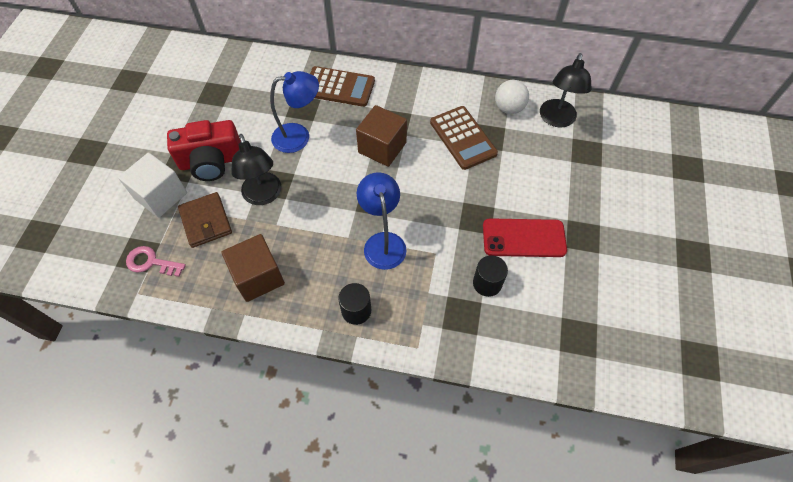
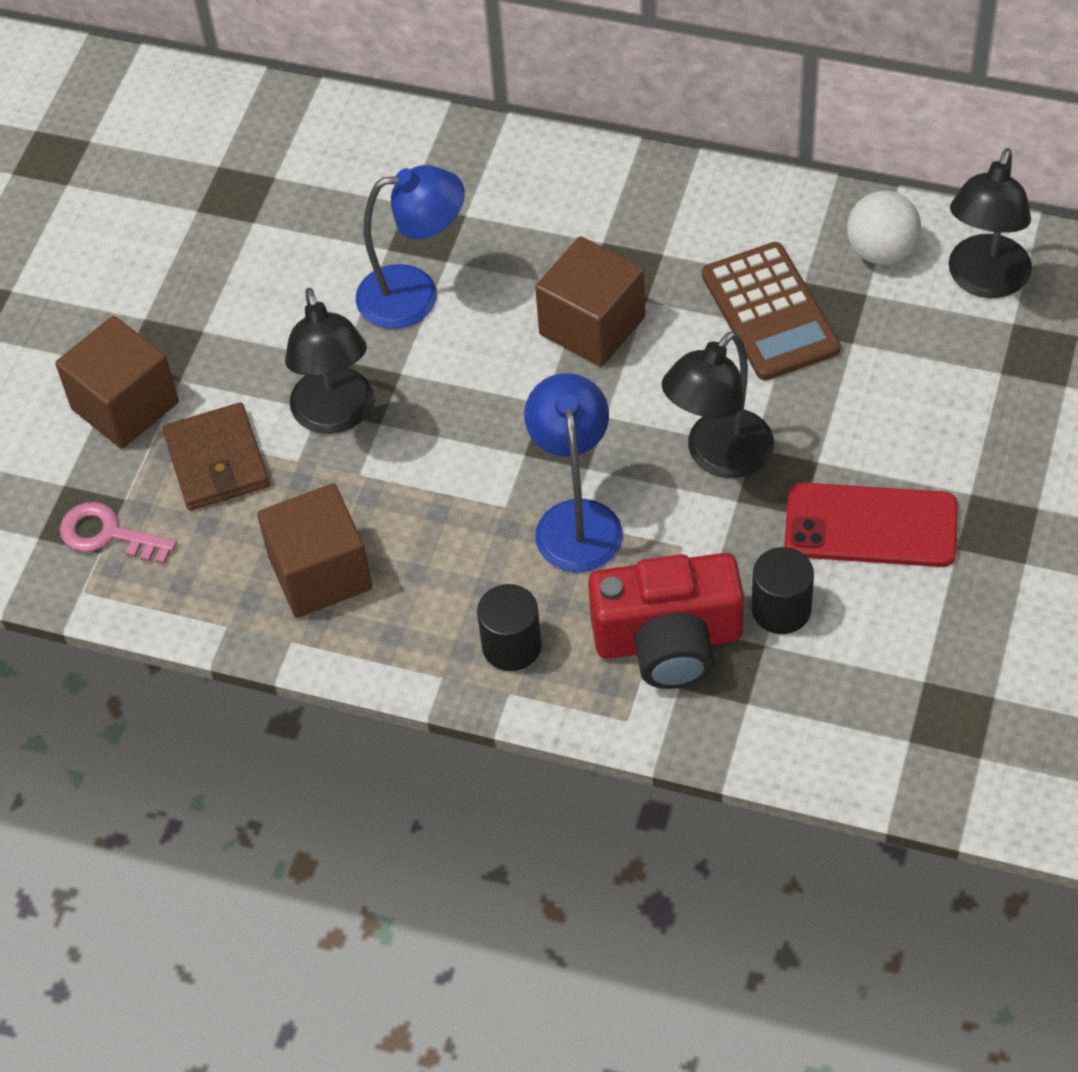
camera: 10 degrees right, 5 degrees down
white cube [118,153,187,218] -> brown cube [55,316,179,449]
red camera [167,120,241,181] -> red camera moved to [588,553,744,689]
brown calculator [310,66,375,107] -> none
none -> black lamp [662,331,774,478]

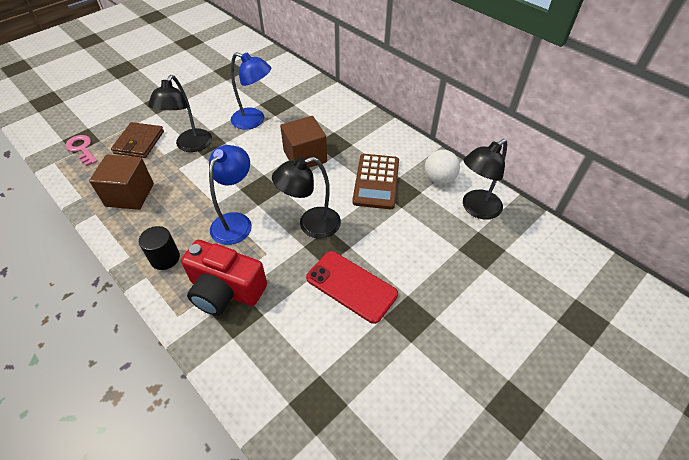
camera: 25 degrees right, 5 degrees down
brown cube [55,316,179,449] -> none
black cylinder [752,547,814,634] -> none

